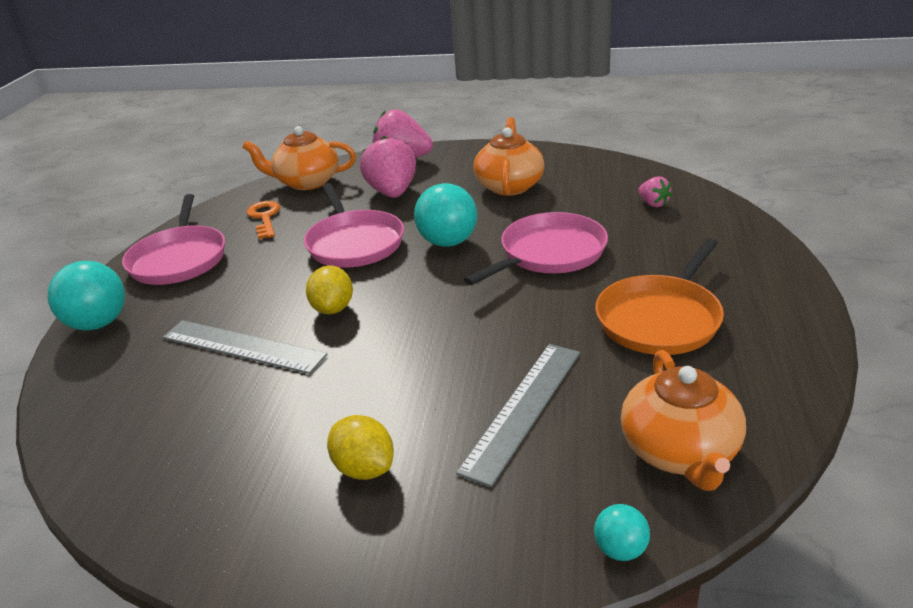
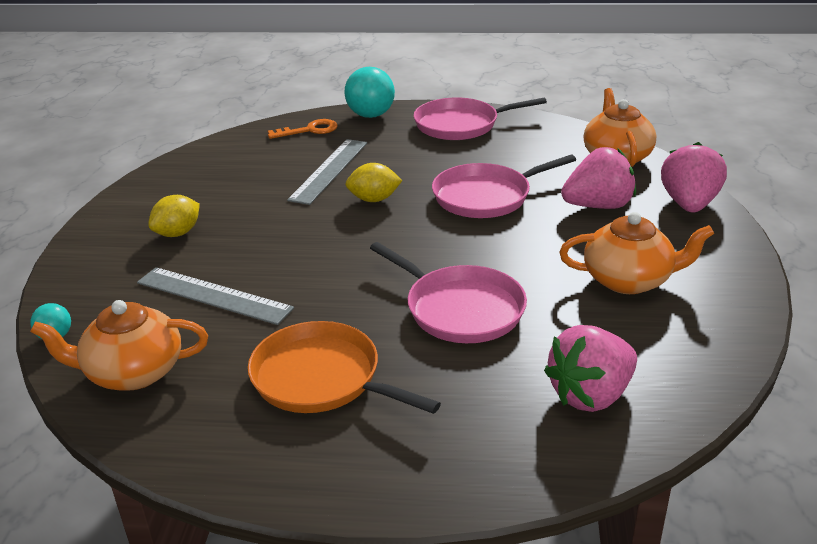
camera: 85 degrees right, 0 degrees up
orange key [247,201,280,239] -> orange key moved to [268,119,338,139]
turquoise ball [414,183,477,247] -> none
pink strawberry [638,176,672,207] -> pink strawberry [544,325,637,412], size x2.00

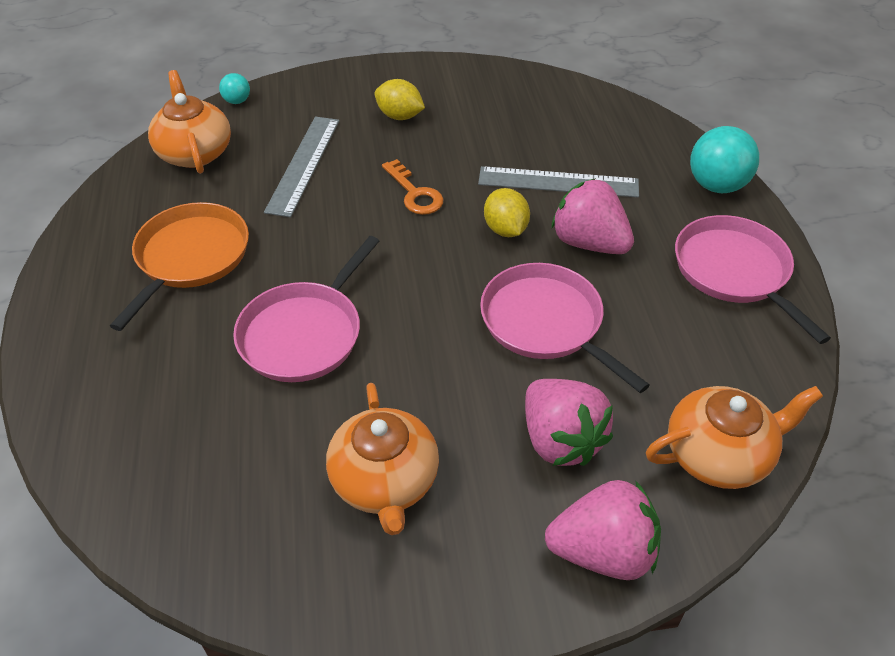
camera: 75 degrees right, 15 degrees up
orange key [268,119,338,139] -> orange key moved to [382,159,444,215]
pink strawberry [544,325,637,412] -> pink strawberry moved to [551,178,634,254]

